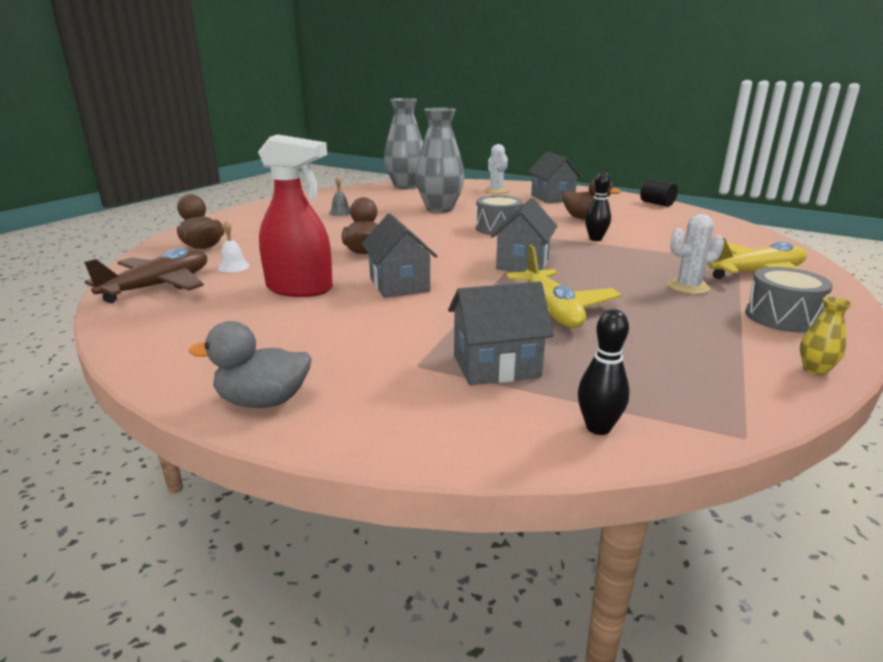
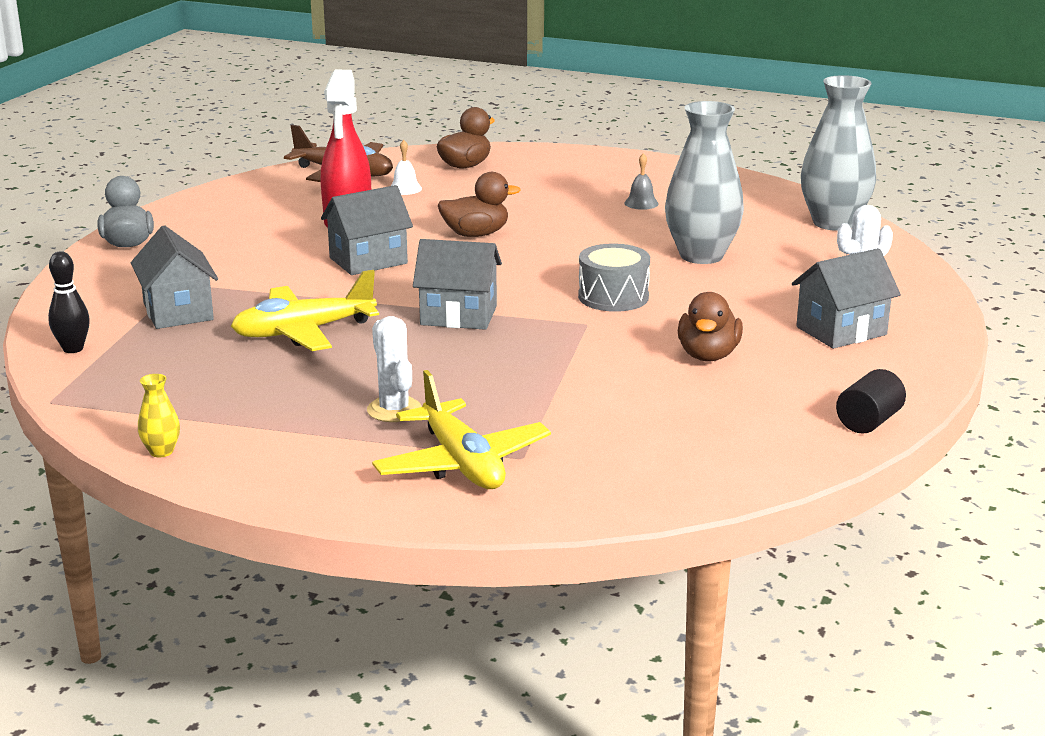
camera: 80 degrees right, 0 degrees up
black bowling pin [585,172,611,241] -> none
grey drum [745,267,833,332] -> none

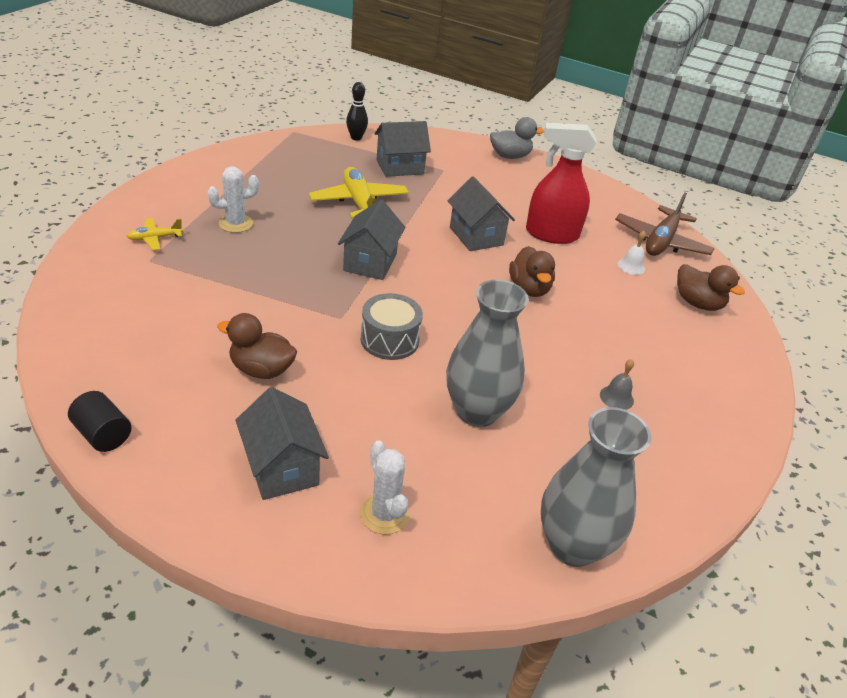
camera: 90 degrees right, 15 degrees up
yellow vase [138,374,180,457] -> none
yellow plane [372,370,551,489] -> yellow plane [127,218,183,250], size x0.51

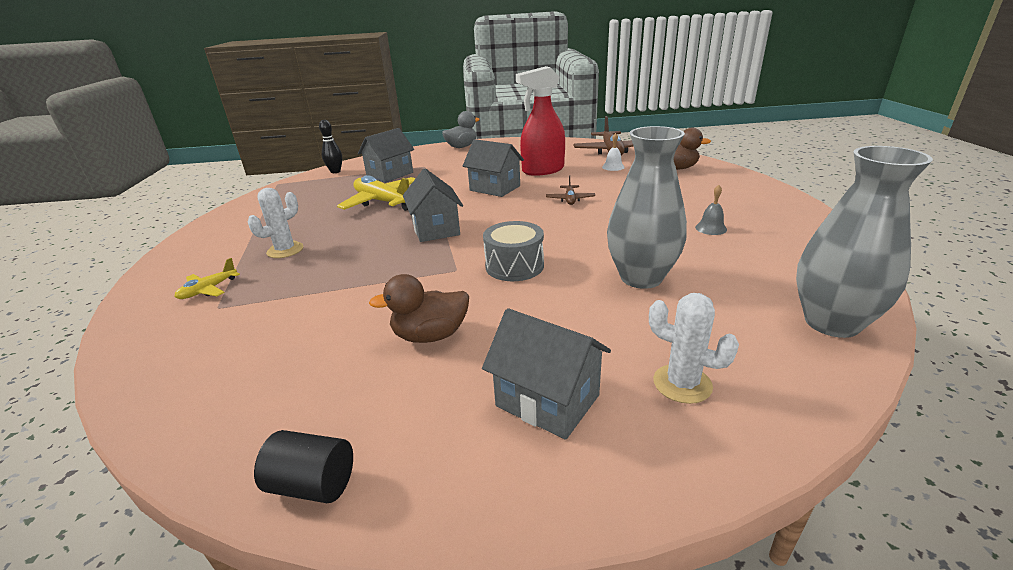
camera: 25 degrees left, 10 degrees down
brown duck [509,246,555,297] -> brown plane [546,176,595,205]

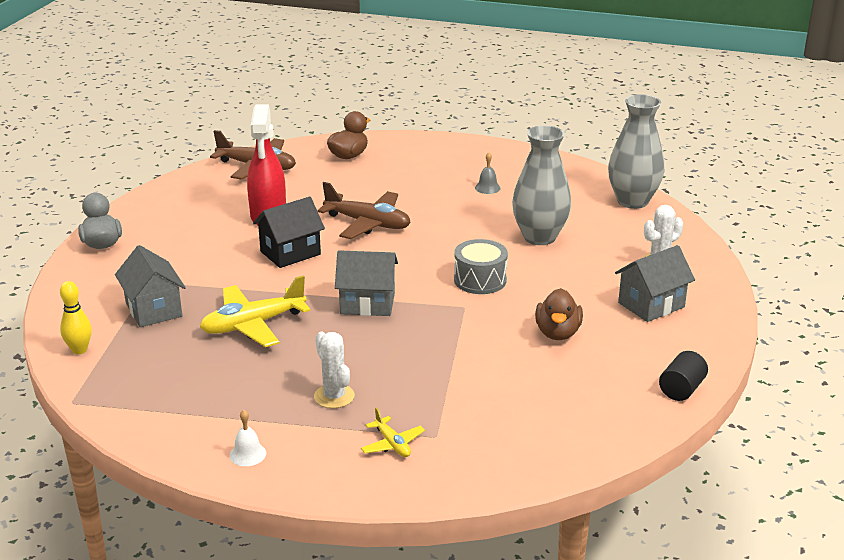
camera: 70 degrees left, 0 degrees up
black bowling pin [319,120,342,173] -> yellow bowling pin [60,281,92,354]
grey house [463,139,524,197] -> black house [253,197,325,268]
brown plane [546,176,595,205] -> brown plane [318,182,411,239], size x1.97
white bell [602,133,625,171] -> white bell moved to [230,410,266,466]

